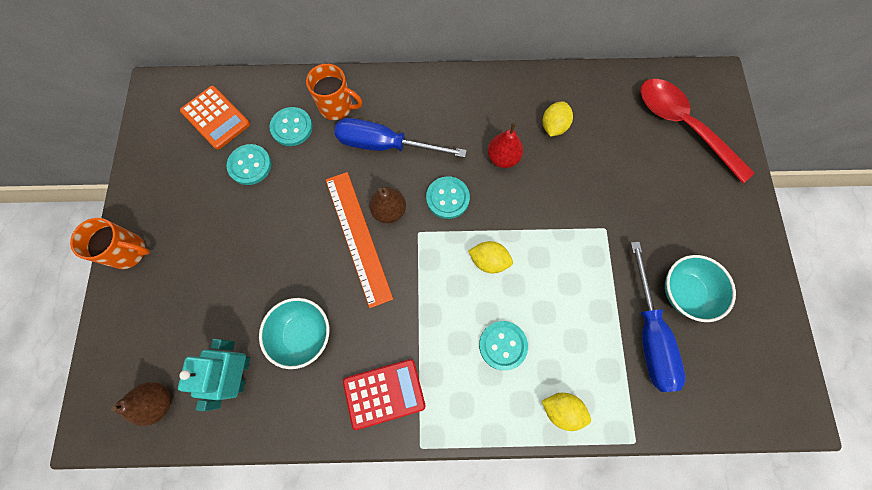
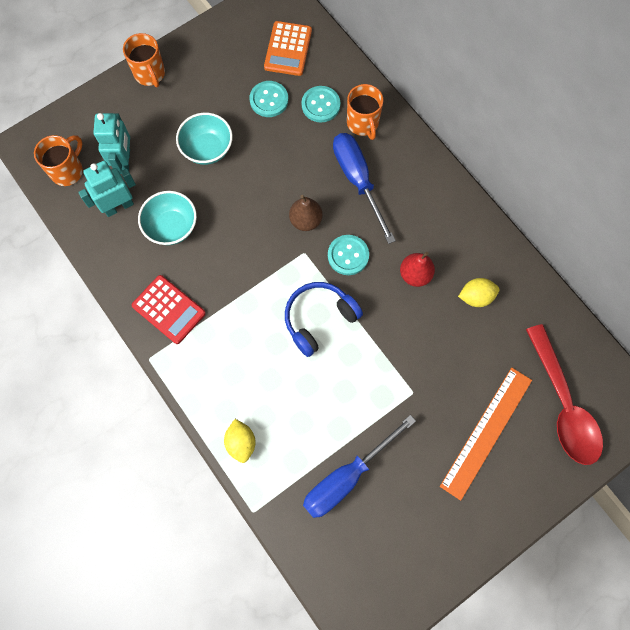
camera: 55 degrees right, 0 degrees up
brown pear [111,382,171,426] -> orange mug [34,135,83,186]
orange ruler [326,172,393,308] -> orange ruler moved to [440,368,532,501]
yellow lemon [468,241,513,273] -> blue headphones [285,282,363,357]
turquoise button [479,321,528,370] -> none
red spoon [641,79,755,183] -> red spoon turned 150 degrees clockwise [526,324,603,465]
turquoise bowl [665,255,736,322] -> turquoise bowl moved to [176,113,233,165]
none -> turquoise robot [93,113,130,174]

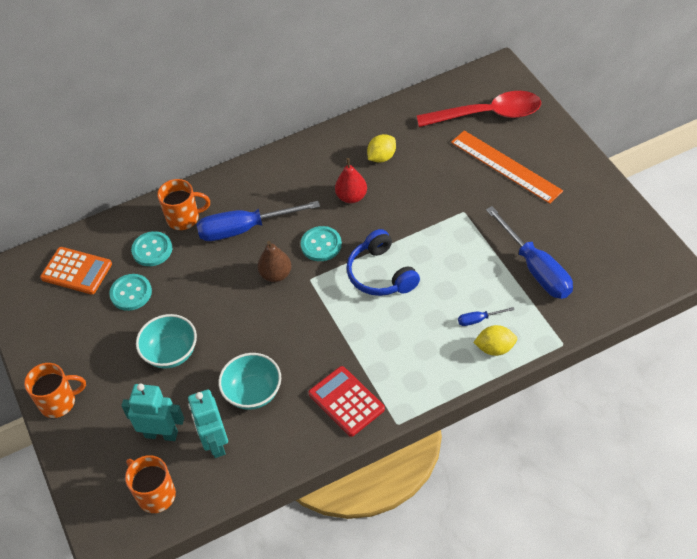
camera: 75 degrees left, 20 degrees down
red calculator [132,275,206,344] -> red calculator turned 90 degrees counterclockwise [308,366,385,437]
yellow lemon [458,278,500,307] -> yellow lemon turned 45 degrees clockwise [367,134,396,163]
none -> blue screwdriver [458,307,515,326]

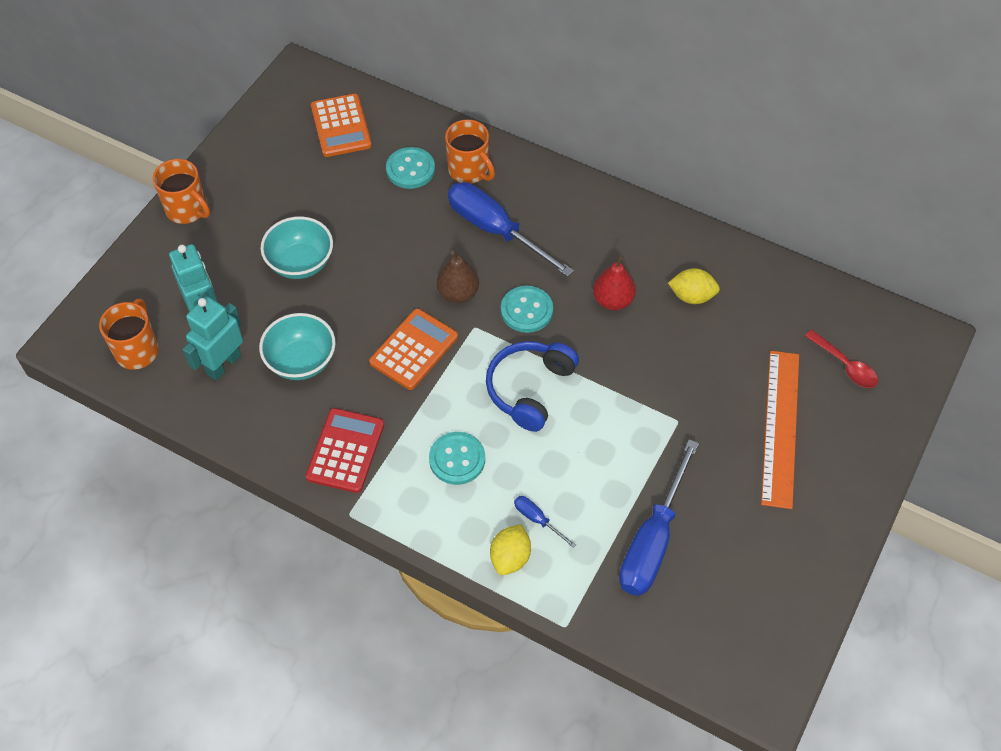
camera: 50 degrees right, 5 degrees up
turquoise button [109,274,152,311] -> turquoise button moved to [429,432,485,485]
red spoon [417,91,541,127] -> red spoon [805,330,878,388], size x0.49
yellow lemon [473,325,518,356] -> yellow lemon turned 60 degrees clockwise [490,524,531,575]
none -> orange calculator [369,308,458,390]

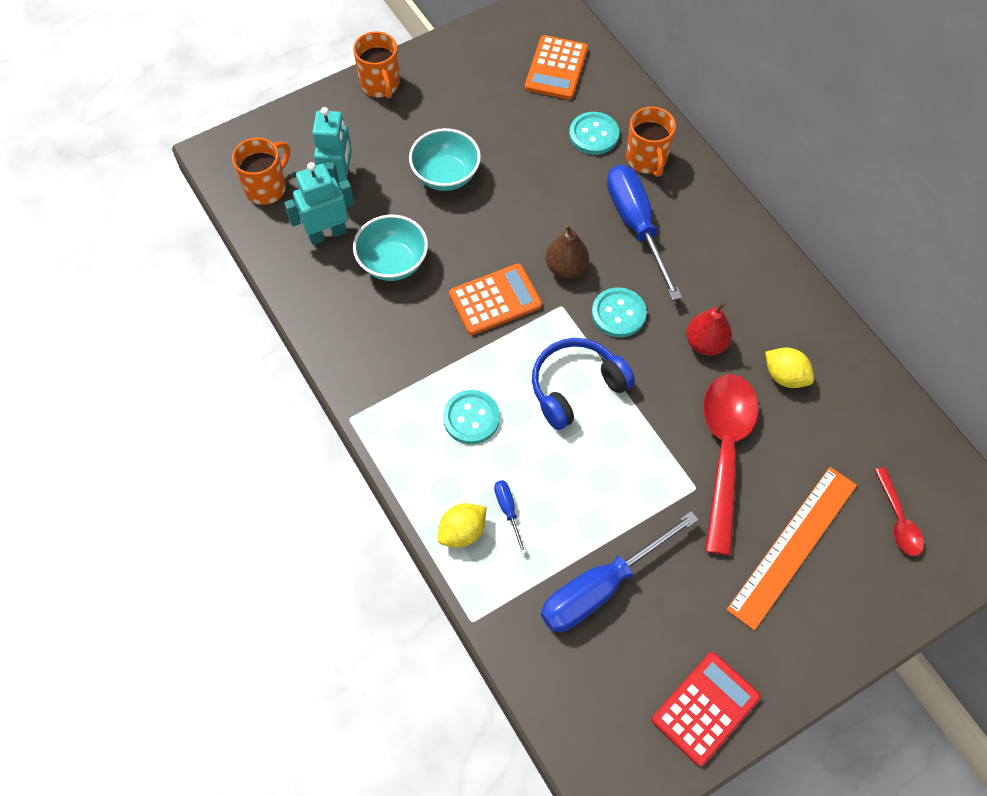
camera: 30 degrees right, 5 degrees up
red calculator [305,408,384,493] -> red calculator moved to [652,652,761,766]
none -> red spoon [703,374,759,555]

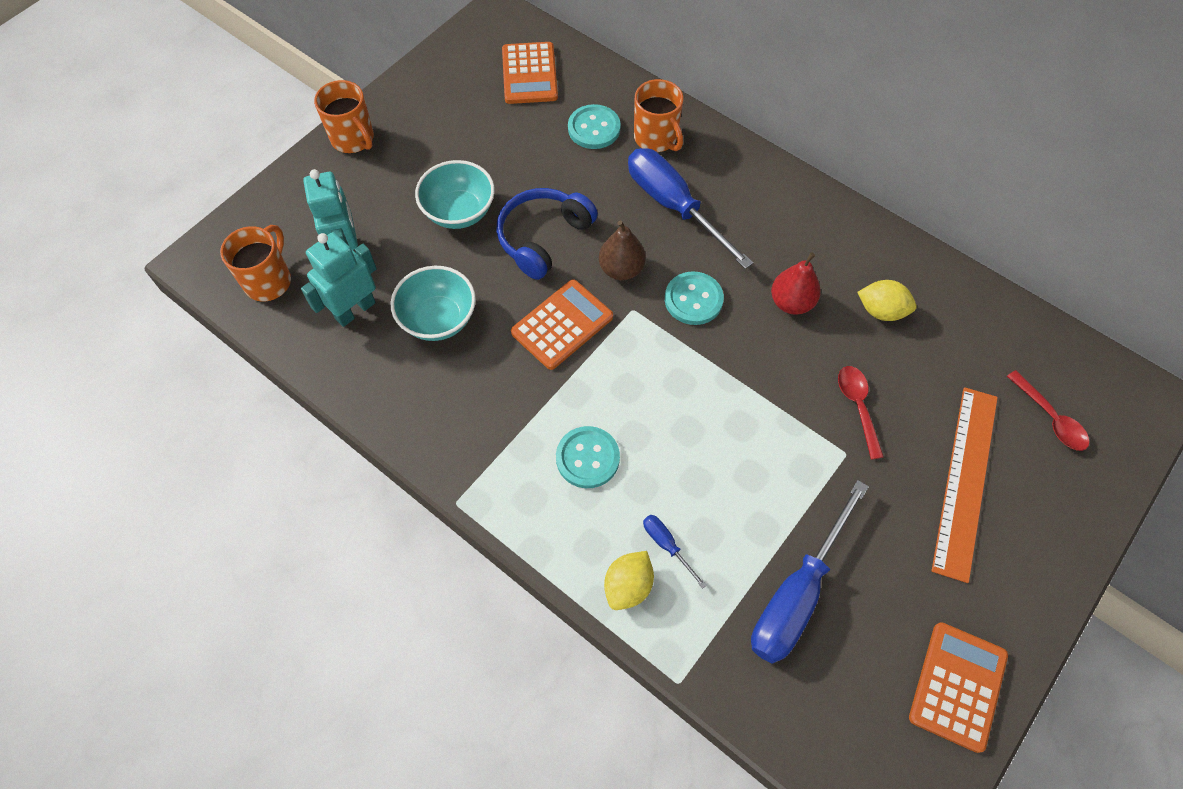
camera: 20 degrees left, 0 degrees up
blue headphones [532,338,635,430] -> blue headphones moved to [496,188,598,280]
red calculator [652,652,761,766] -> orange calculator [909,622,1008,753]
red spoon [703,374,759,555] -> red spoon [838,366,884,460], size x0.49

